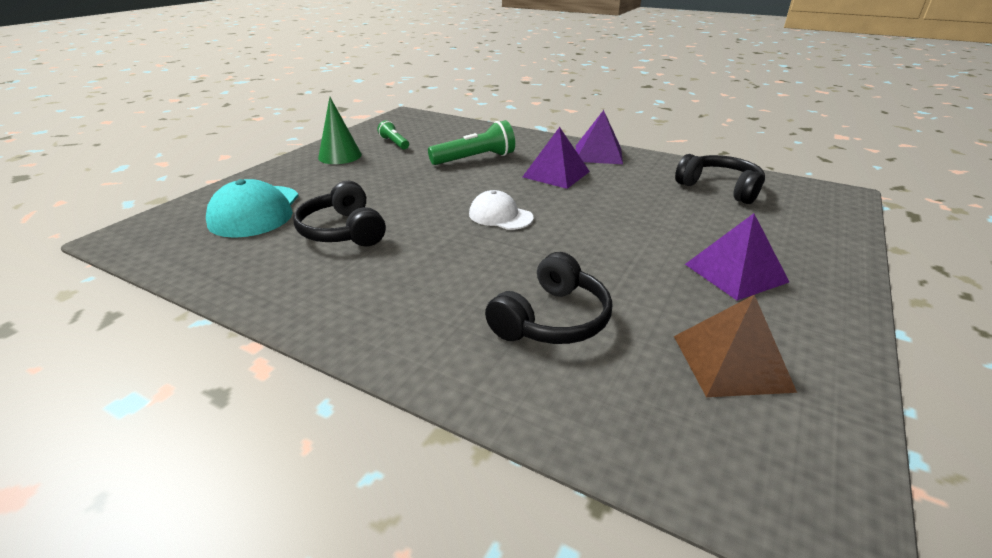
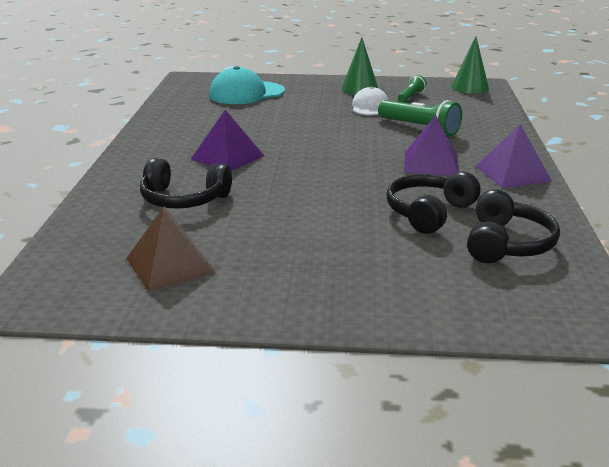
camera: 65 degrees right, 5 degrees down
black headphones [293,181,386,246] -> black headphones moved to [386,171,481,234]
white cap [469,190,534,230] -> white cap moved to [352,86,388,115]
purple pyramid [685,213,789,300] -> purple pyramid moved to [191,110,264,171]
none -> green cone [451,36,489,93]

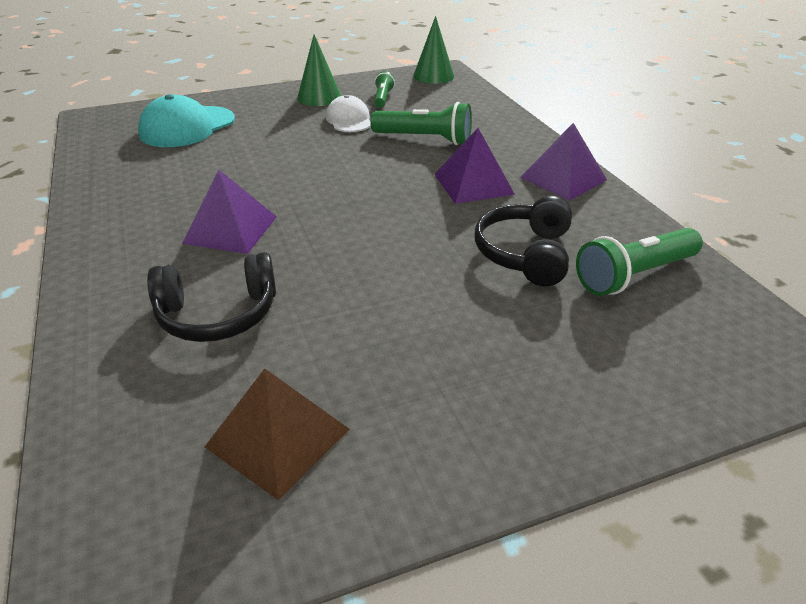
camera: 25 degrees left, 10 degrees up
black headphones [467,189,560,263] -> green flashlight [576,228,703,296]

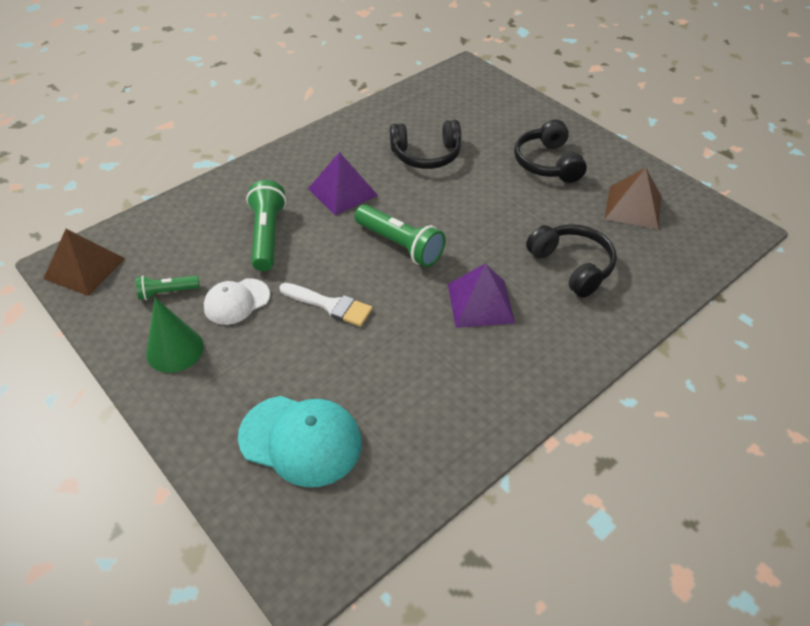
camera: 110 degrees left, 10 degrees up
green cone [413,16,454,84] -> brown pyramid [43,229,125,296]
purple pyramid [520,123,607,201] -> none
green flashlight [576,228,703,296] -> green flashlight moved to [354,204,446,267]
none -> white brush [279,283,373,327]
none -> black headphones [514,119,587,183]

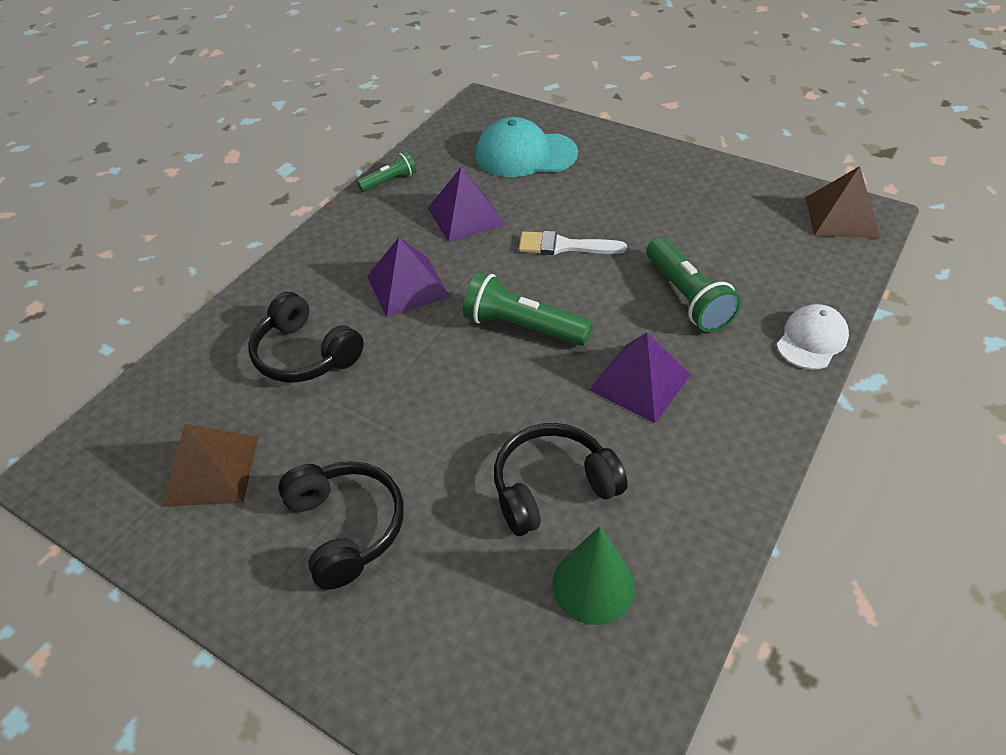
camera: 165 degrees right, 0 degrees up
green flashlight [136,276,200,300] -> green flashlight moved to [357,152,416,192]
green cone [146,298,204,373] -> green cone moved to [552,526,636,625]
white cap [204,278,270,325] -> white cap moved to [776,304,849,369]
none -> purple pyramid [428,167,505,242]

